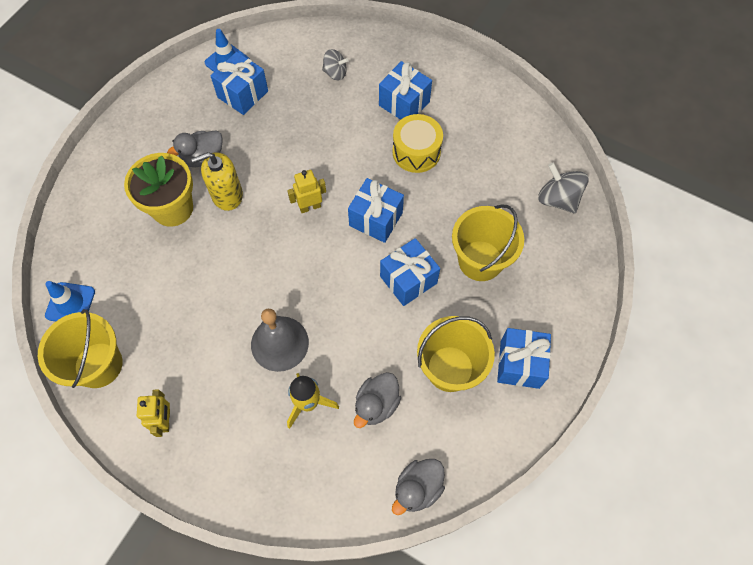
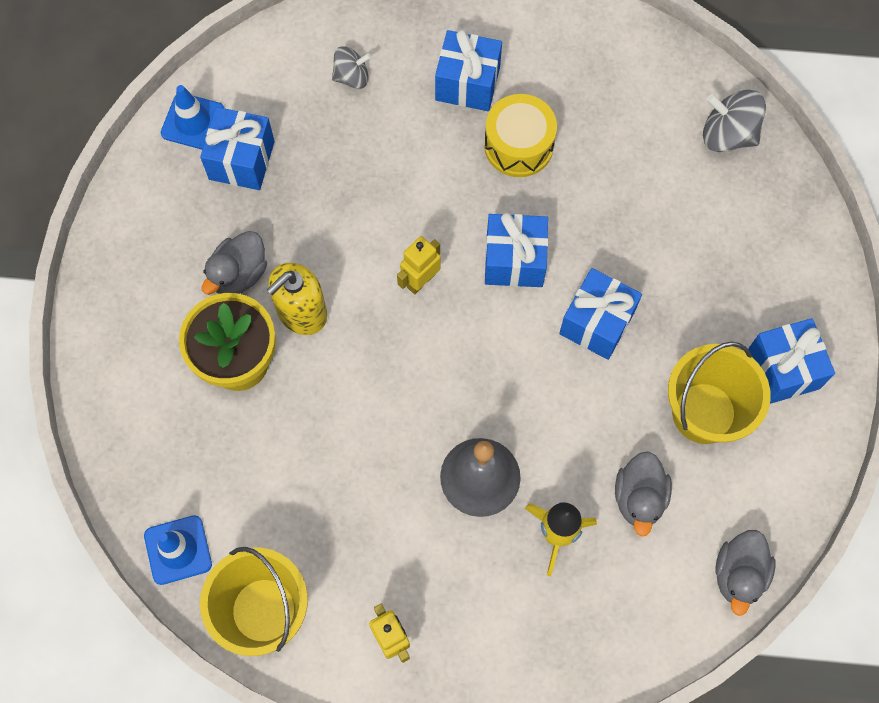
camera: 25 degrees left, 5 degrees up
yellow bucket [452,204,524,281] -> none

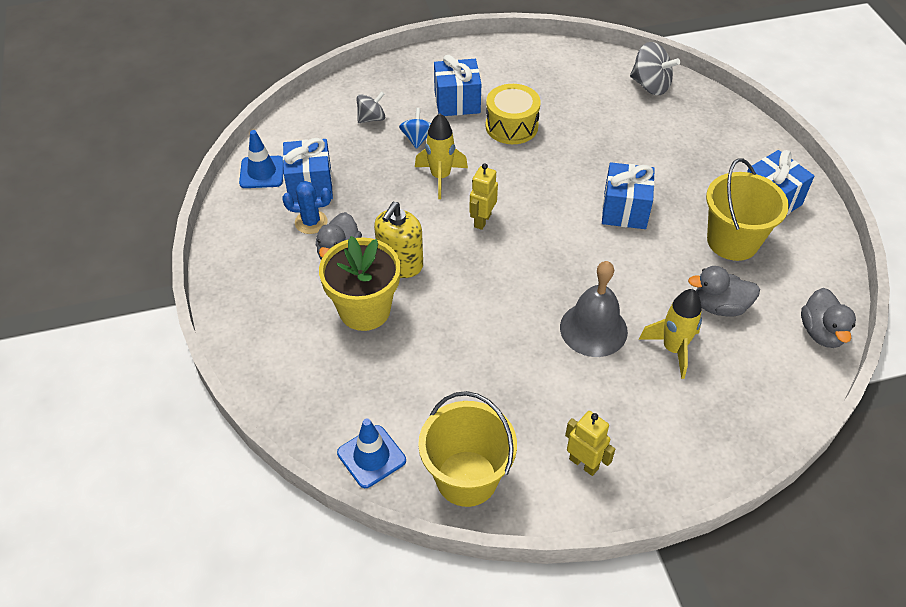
camera: 20 degrees left, 20 degrees down
blue gift [485,213,548,287] -> none
grey duck [615,451,672,537] -> grey duck turned 105 degrees clockwise [688,266,760,317]
grey spinning top [703,90,766,152] -> grey spinning top turned 150 degrees counterclockwise [630,42,680,95]
none -> blue cactus [282,181,331,234]
none -> blue spinning top [399,108,431,149]
none -> yellow rocket [415,113,468,199]

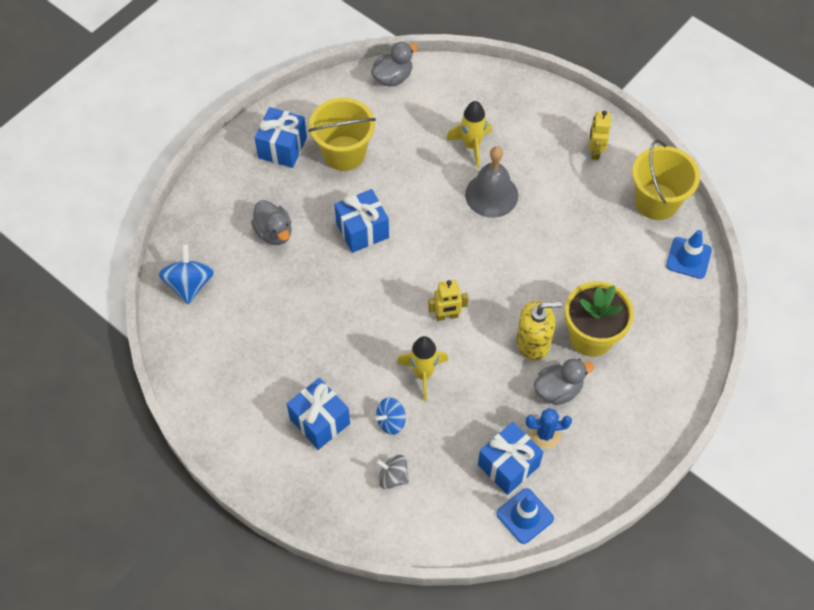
camera: 125 degrees left, 10 degrees up
blue cactus [282,181,331,234] -> blue cactus turned 60 degrees counterclockwise [526,408,572,449]
yellow drum [485,84,541,144] -> none
grey spinning top [630,42,680,95] -> blue spinning top [159,244,214,304]
grey duck [688,266,760,317] -> grey duck moved to [251,200,292,245]

